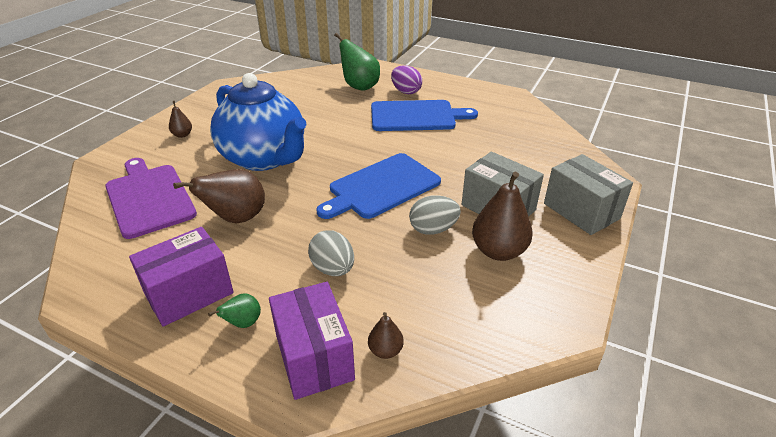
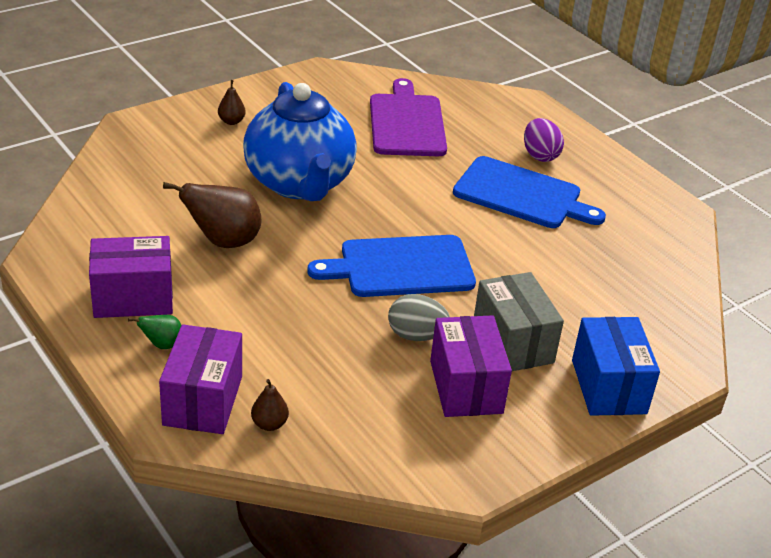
camera: 25 degrees right, 0 degrees up
purple cutting board [105,158,197,239] -> purple cutting board moved to [370,78,447,156]
grey egg [308,230,354,276] -> none
green pear [334,33,380,91] -> none
brown pear [472,172,533,261] -> purple box [430,315,512,417]
grey box [544,154,633,235] -> blue box [572,317,660,416]

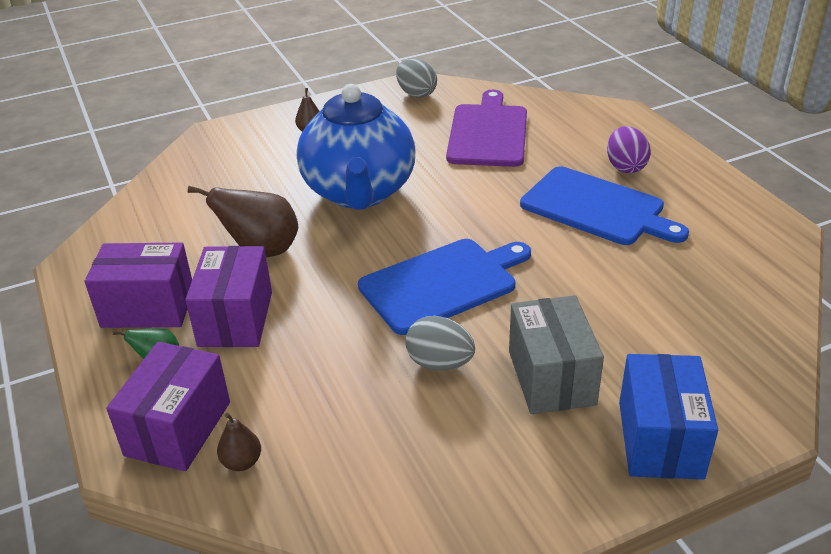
camera: 15 degrees right, 0 degrees up
blue cutting board [307,235,476,297] -> blue cutting board turned 150 degrees clockwise [358,239,531,335]
purple box [430,315,512,417] -> purple box moved to [185,246,272,347]
none -> grey egg [396,59,437,98]

